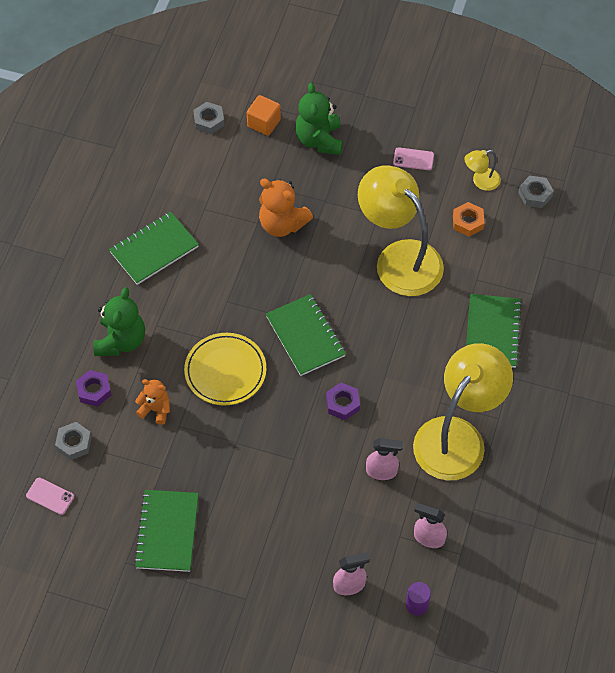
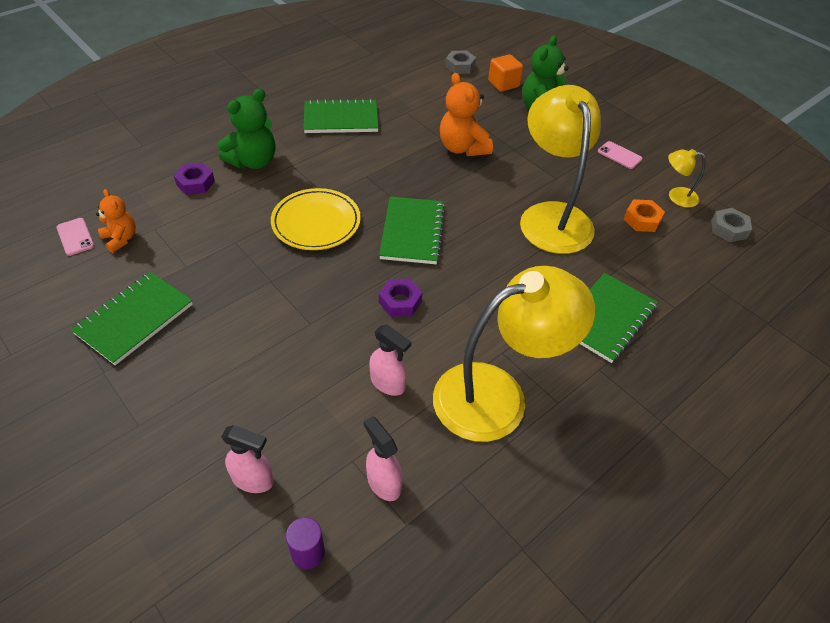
camera: 30 degrees right, 10 degrees down
grey nut [55,422,92,460] -> none
orange teddy bear [135,379,170,425] -> orange teddy bear moved to [96,189,136,253]

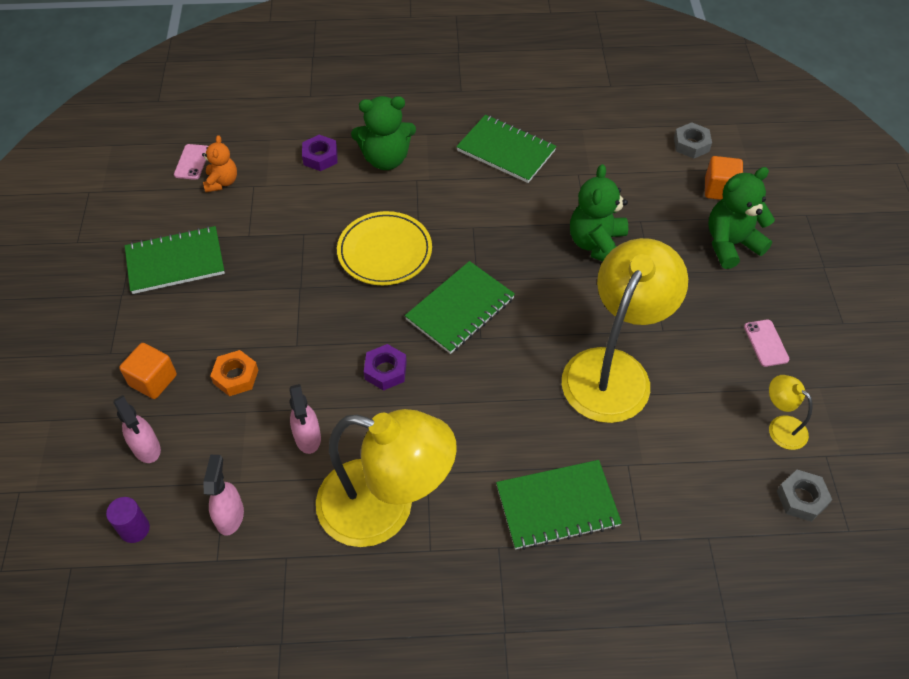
camera: 40 degrees right, 5 degrees up
orange teddy bear [440,73,493,156] -> green teddy bear [570,164,628,261]
orange nut [624,199,665,232] -> orange nut moved to [210,350,258,396]
none -> orange cube [119,343,177,399]

